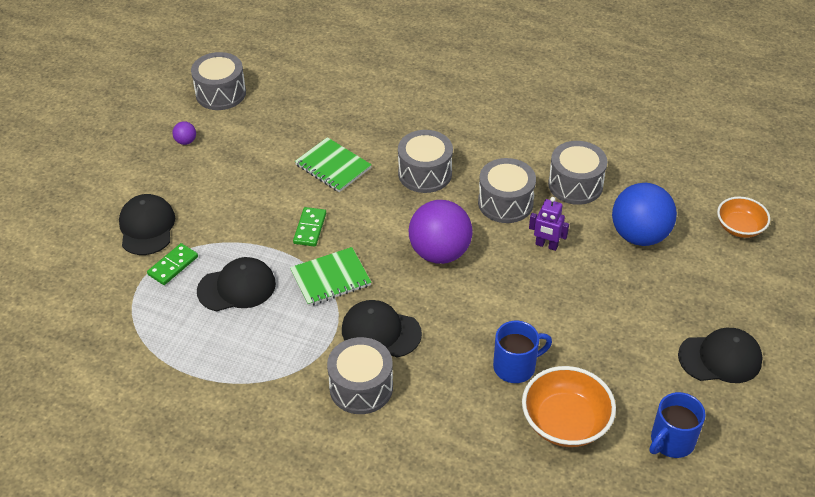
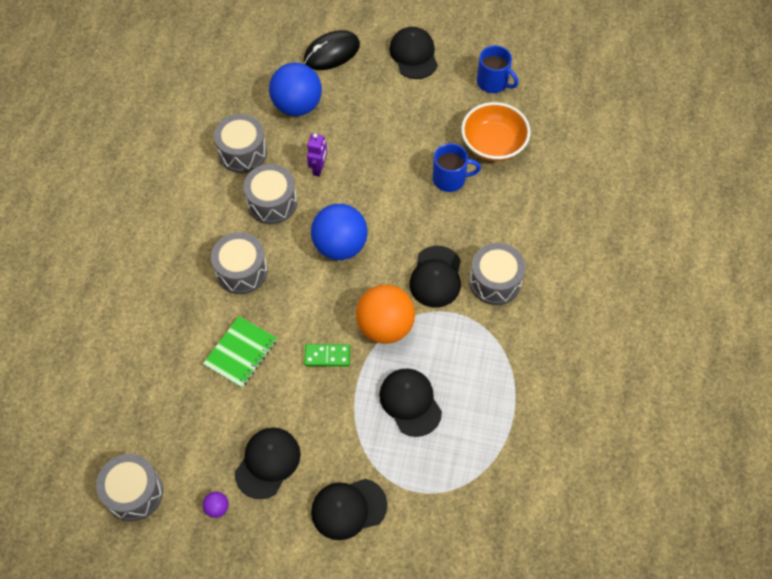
camera: 100 degrees left, 15 degrees up
green domino [147,243,198,285] -> none
green notebook [290,247,372,306] -> orange ball [356,285,415,344]
purple ball [409,200,473,264] -> blue ball [311,204,368,260]
blue mug [493,321,552,383] -> blue mug turned 120 degrees clockwise [433,143,481,192]
orange bowl [717,197,770,238] -> none
none -> black cap [235,428,301,499]
none -> black mouse [304,30,360,70]

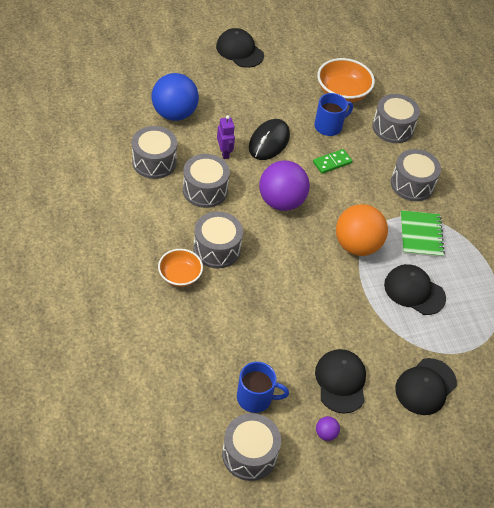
camera: 35 degrees left, 10 degrees down
green notebook [203,316,277,388] -> green notebook moved to [400,210,445,257]
black mouse [304,30,360,70] -> black mouse moved to [249,119,290,160]
green domino [304,344,350,366] -> green domino moved to [313,149,352,174]
blue ball [311,204,368,260] -> purple ball [259,160,310,211]
black cap [410,246,461,308] -> none
blue mug [477,45,519,93] -> blue mug moved to [237,362,289,413]
none -> orange bowl [158,249,203,287]
none -> grey drum [372,94,420,143]

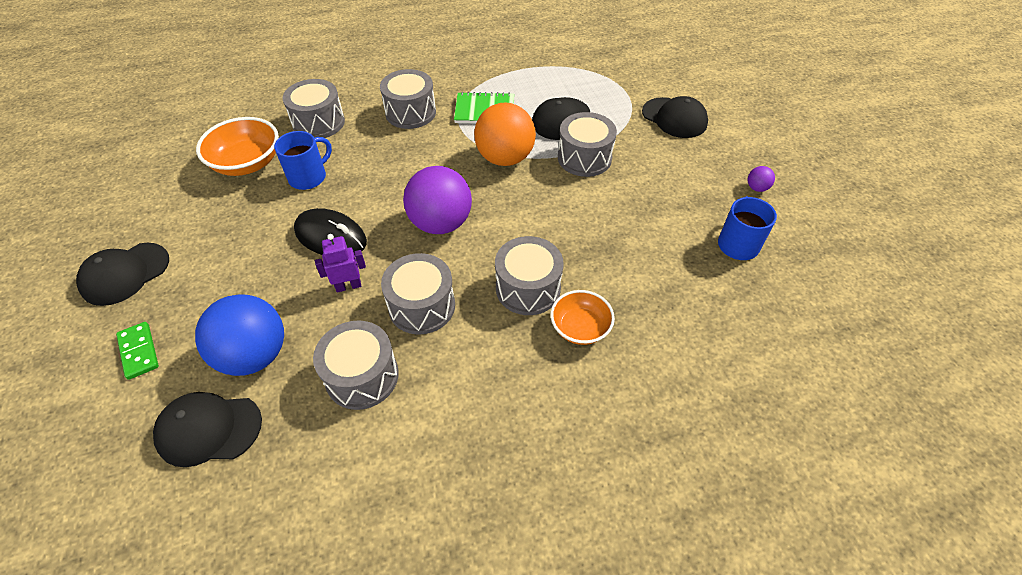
camera: 85 degrees left, 0 degrees up
grey drum [222,413,281,481] -> grey drum moved to [558,112,617,177]
green domino [313,149,352,174] -> green domino moved to [116,322,159,380]
blue mug [314,93,353,136] -> blue mug turned 75 degrees clockwise [274,131,332,190]
black cap [315,349,366,414] -> black cap moved to [153,392,262,467]

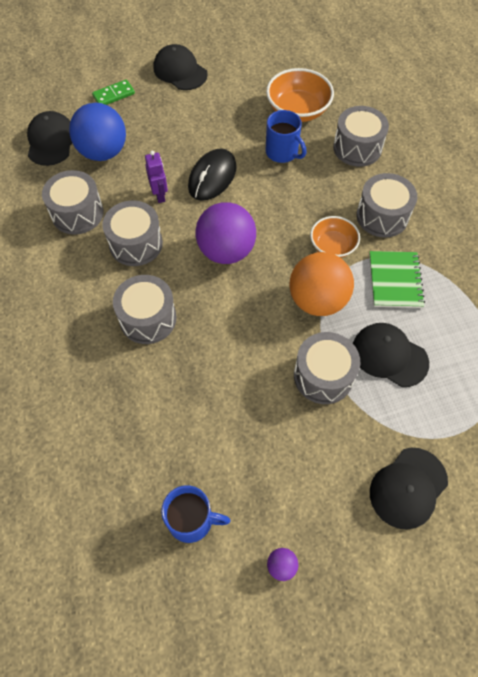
camera: 90 degrees right, 10 degrees up
orange bowl [551,290,615,345] -> orange bowl moved to [310,216,360,258]

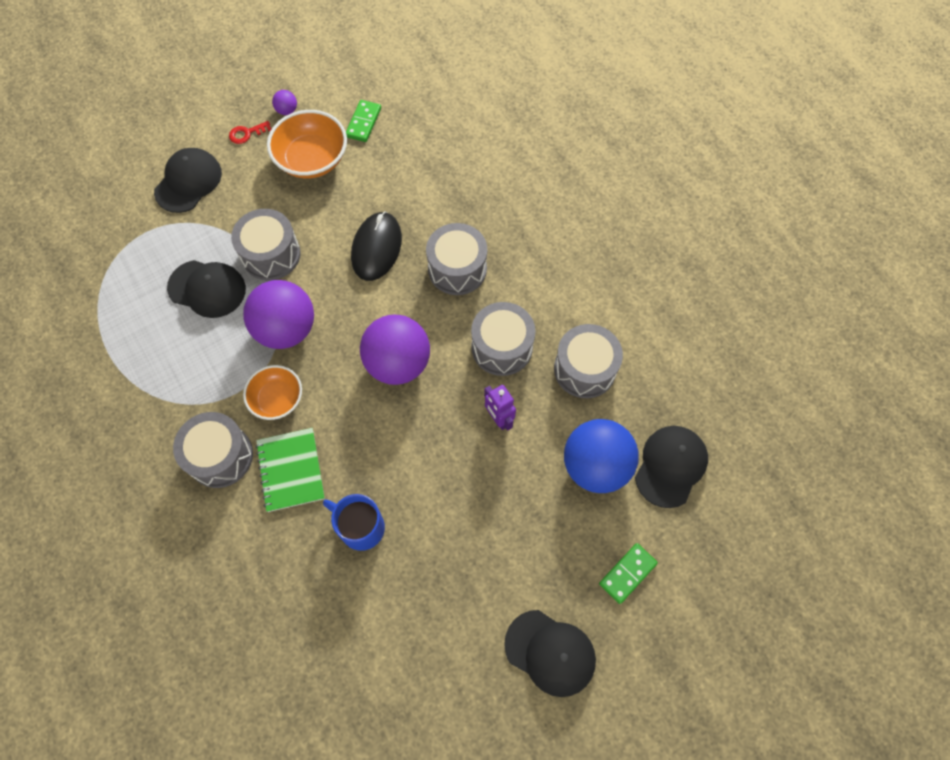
camera: 165 degrees right, 5 degrees up
black cap [27,111,72,166] -> black cap turned 135 degrees counterclockwise [635,426,708,508]
blue mug [161,485,231,543] -> green domino [346,100,381,142]
black mouse [188,148,237,201] -> black mouse moved to [351,211,402,281]
orange bowl [266,68,334,122] -> orange bowl moved to [267,110,347,178]
orange ball [290,252,354,316] -> purple ball [243,280,314,349]
grey drum [333,106,389,167] -> none
green notebook [369,251,425,308] -> green notebook moved to [256,428,325,512]
none -> red key [229,121,271,144]

